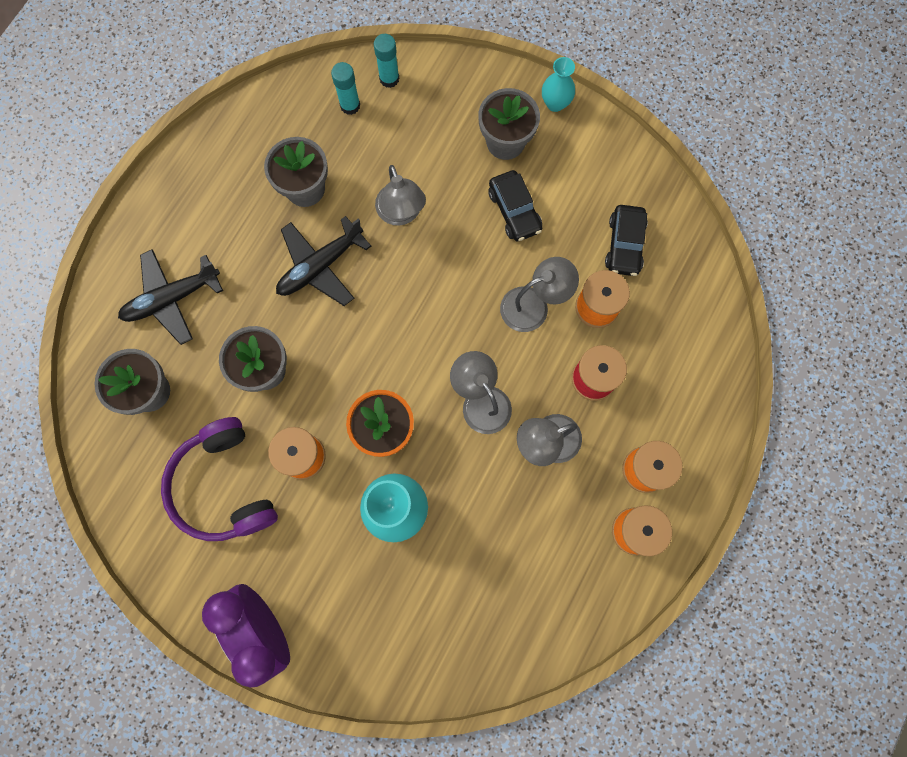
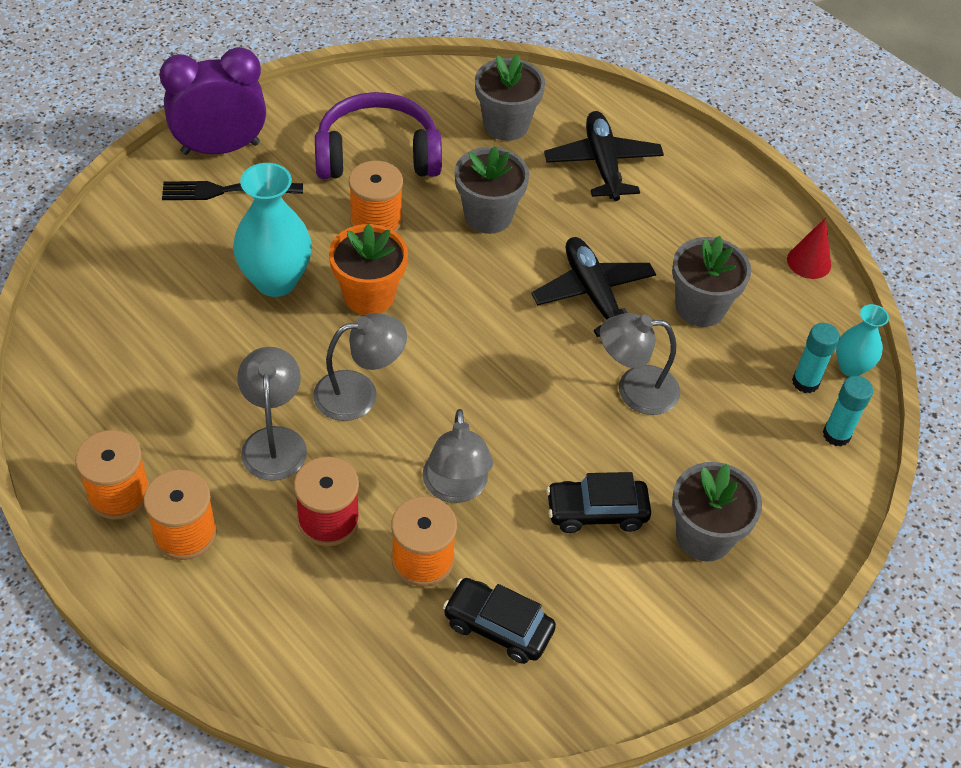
camera: 105 degrees right, 25 degrees down
turquoise vase [542,57,575,112] -> turquoise vase moved to [836,304,889,377]
none -> black fork [162,181,303,200]
none -> red cone [787,218,831,279]

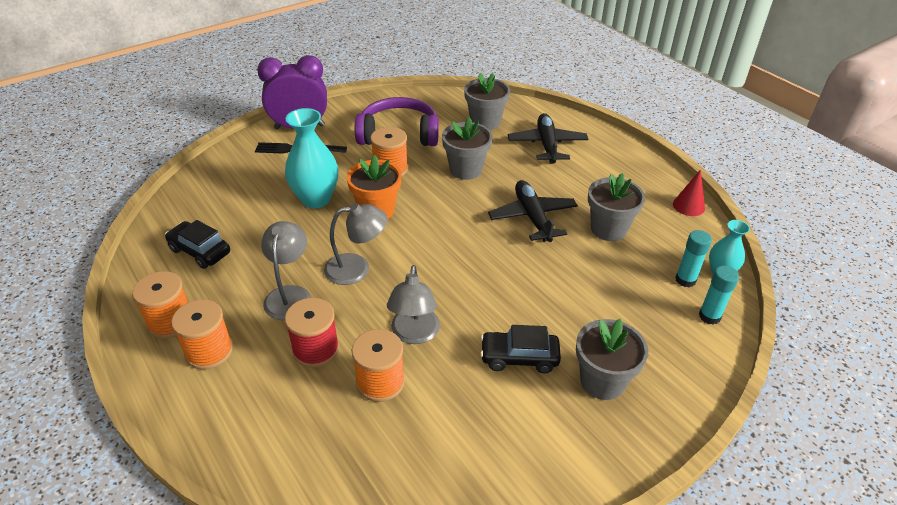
camera: 10 degrees right, 10 degrees down
black car [443,578,556,664] -> black car moved to [165,220,230,269]
grey lamp [600,313,680,415] -> none

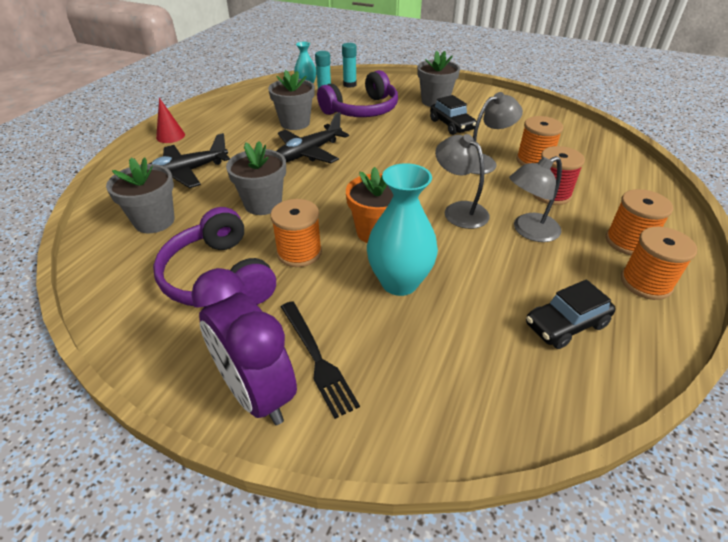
camera: 120 degrees left, 0 degrees up
black car [165,220,230,269] -> black car turned 60 degrees clockwise [526,280,616,349]
red cone [673,169,705,216] -> red cone moved to [156,98,185,143]
none -> purple headphones [317,70,398,117]

